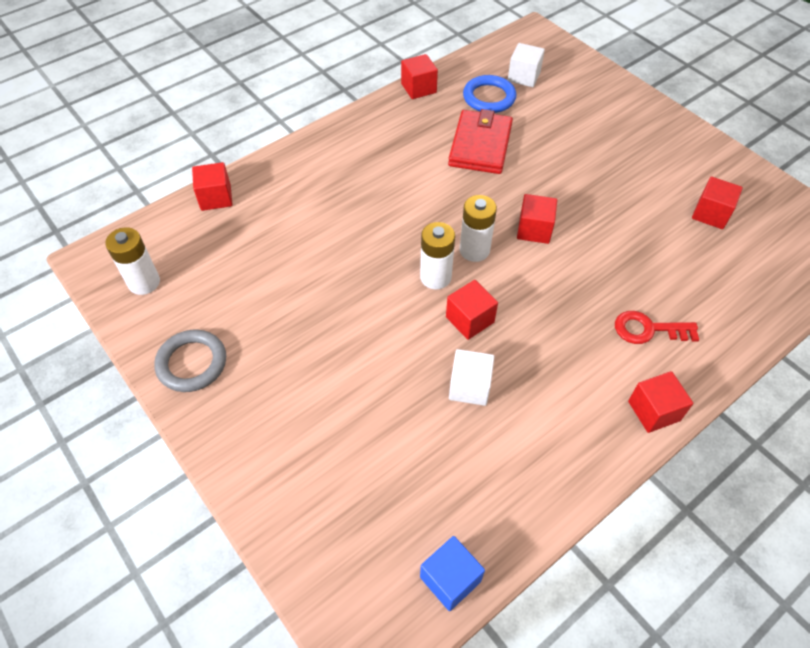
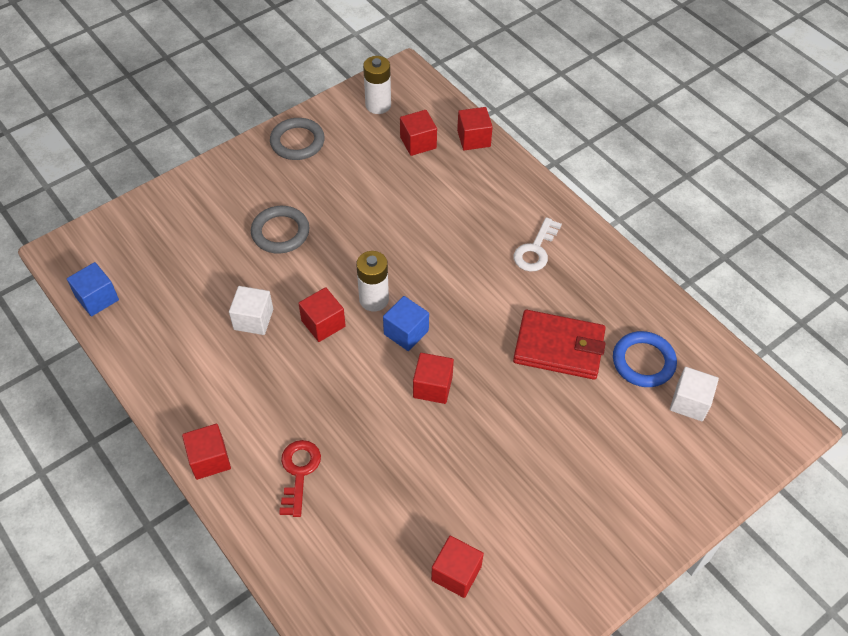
camera: 90 degrees right, 0 degrees up
red cube [401,54,438,99] -> red cube moved to [400,110,437,156]
white battery [460,195,497,262] -> blue cube [383,296,429,351]
none -> grey ring [251,206,309,254]
none -> white key [514,217,562,272]

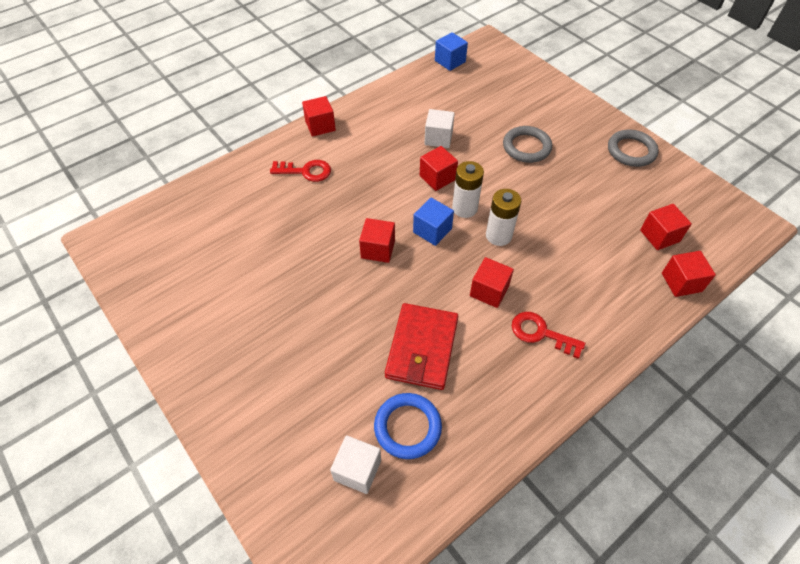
camera: 90 degrees right, 0 degrees up
white battery [363,56,391,114] -> white battery moved to [486,189,521,246]
red cube [431,536,484,598] -> red cube moved to [470,257,514,308]
white key [514,217,562,272] -> red key [512,312,585,359]

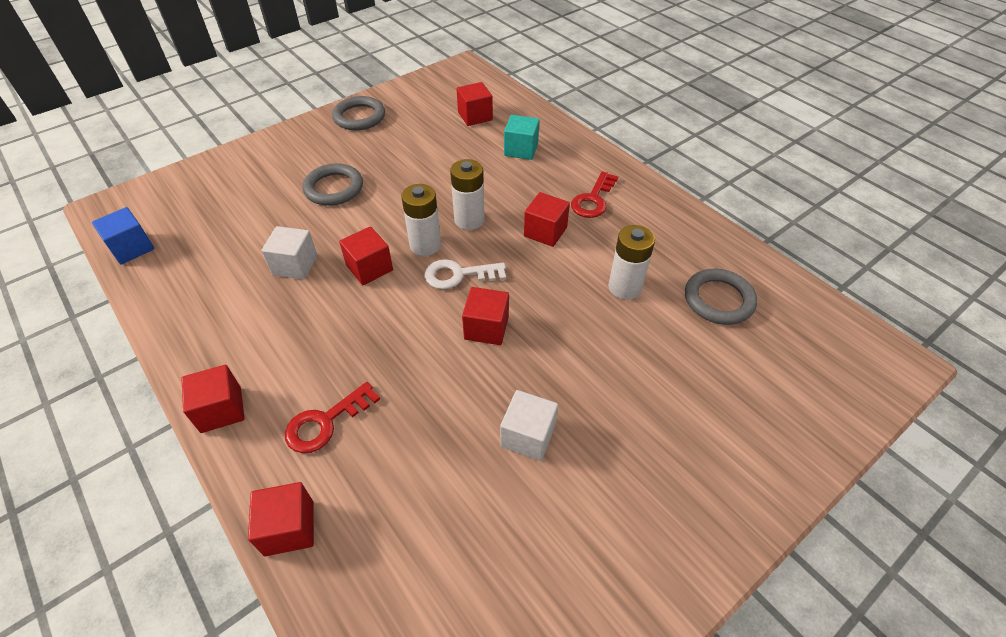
camera: 90 degrees left, 5 degrees down
red key [270,160,331,182] -> red key turned 135 degrees counterclockwise [285,382,380,453]
white cube [330,435,381,494] -> white cube moved to [500,390,558,461]
blue ring [374,393,442,459] -> grey ring [685,269,757,325]
red wallet [385,303,458,390] -> white battery [608,225,655,300]
blue cube [413,198,454,246] -> white key [424,259,506,289]
red cube [662,251,716,297] -> red cube moved to [248,482,314,556]
none -> turquoise cube [504,115,539,160]

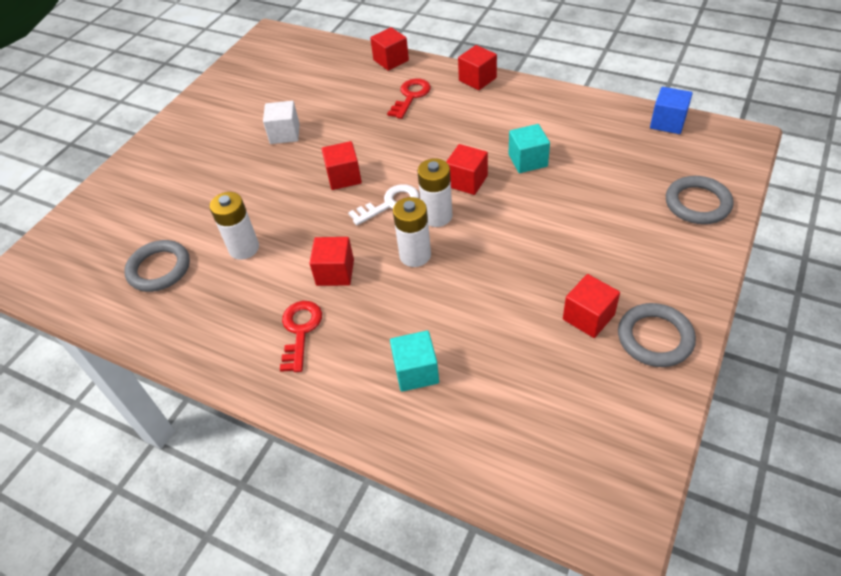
camera: 160 degrees right, 0 degrees up
white cube [261,226,317,280] -> turquoise cube [508,124,550,173]
grey ring [303,163,363,206] -> grey ring moved to [666,176,733,224]
red cube [457,82,493,126] -> red cube moved to [563,274,620,338]

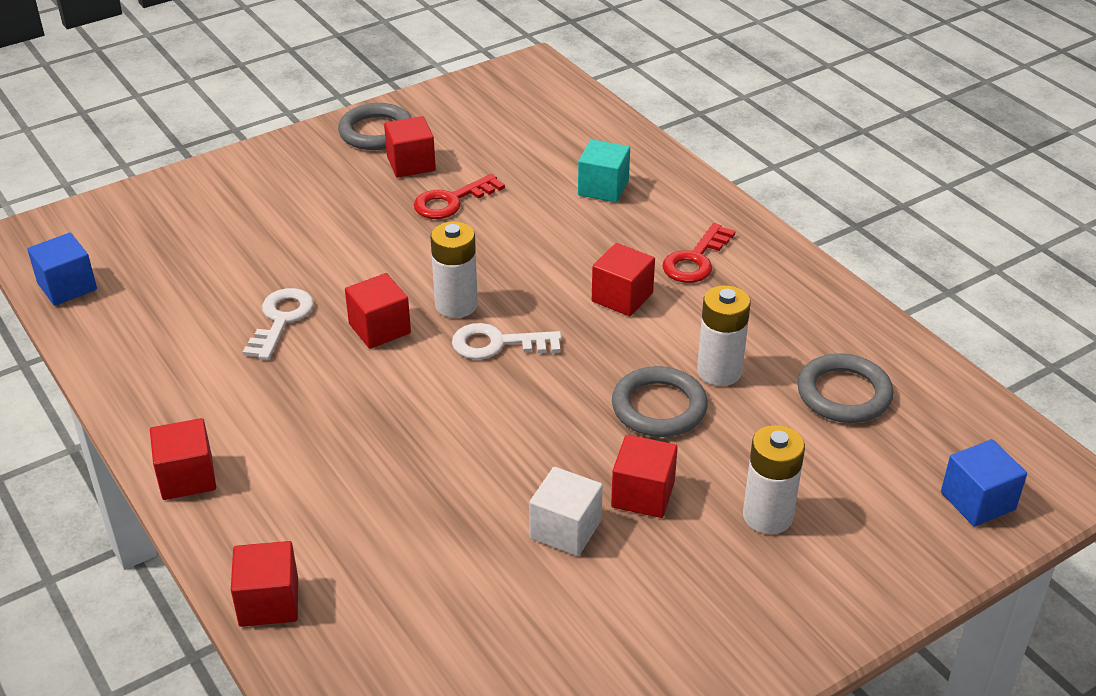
camera: 155 degrees left, 10 degrees down
red cube [322,141,362,190] -> red cube moved to [611,435,678,518]
red key [387,78,431,119] -> red key moved to [414,174,505,219]
white battery [393,197,431,267] -> white battery moved to [743,425,805,534]
turquoise cube [508,124,550,173] -> white key [243,288,314,360]
grey ring [666,176,733,224] -> grey ring moved to [612,366,708,437]
none -> blue cube [941,439,1027,527]

